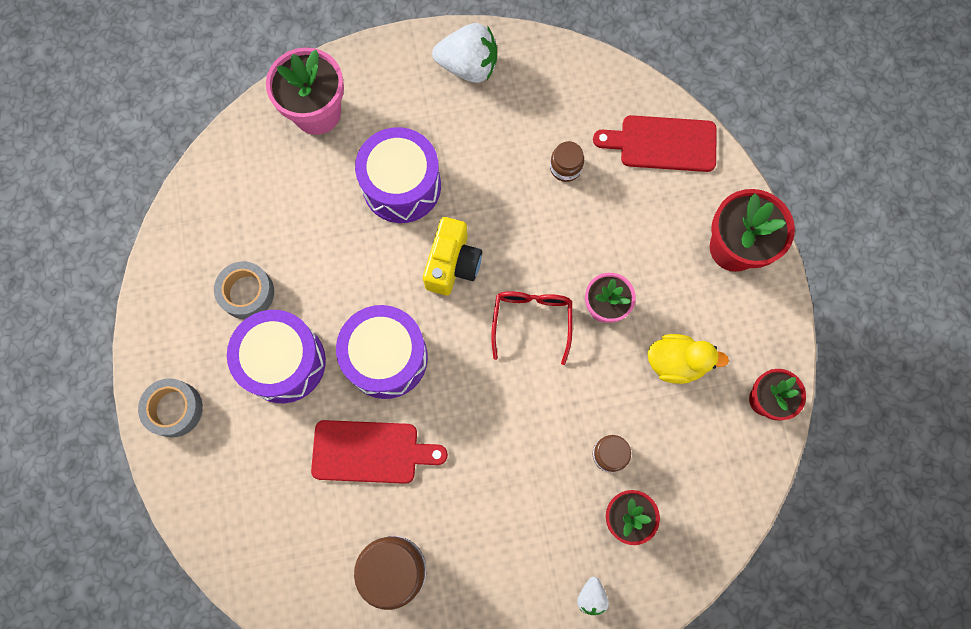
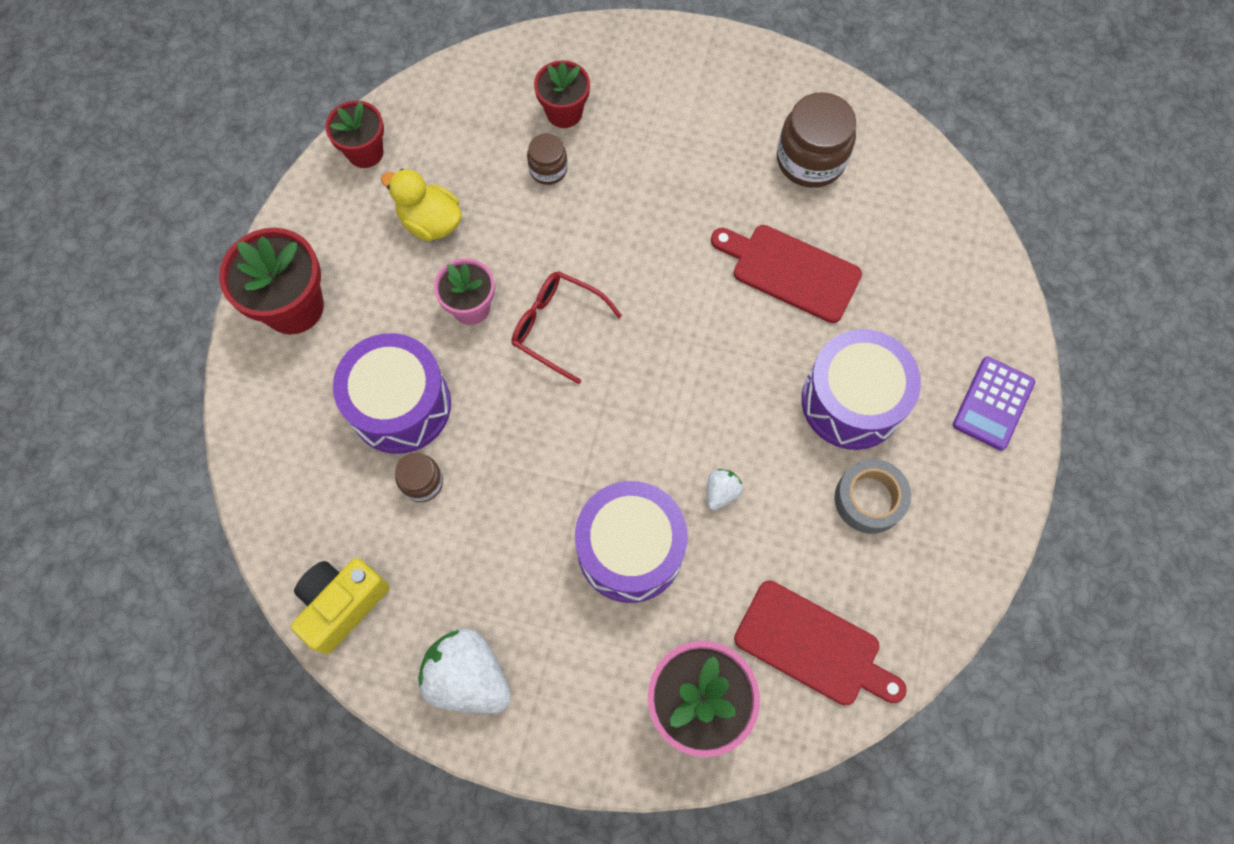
camera: 155 degrees left, 5 degrees down
grey tape [138,378,203,437] -> purple calculator [953,357,1035,451]
purple drum [336,305,428,399] -> purple drum moved to [333,333,451,454]
yellow camera [423,217,482,295] -> yellow camera moved to [291,558,390,654]
red glasses [491,291,572,365] -> red glasses turned 90 degrees clockwise [511,271,622,384]
white strawberry [577,577,609,615] -> white strawberry moved to [707,469,743,511]
red cutting board [593,115,717,172] -> red cutting board moved to [734,580,907,705]

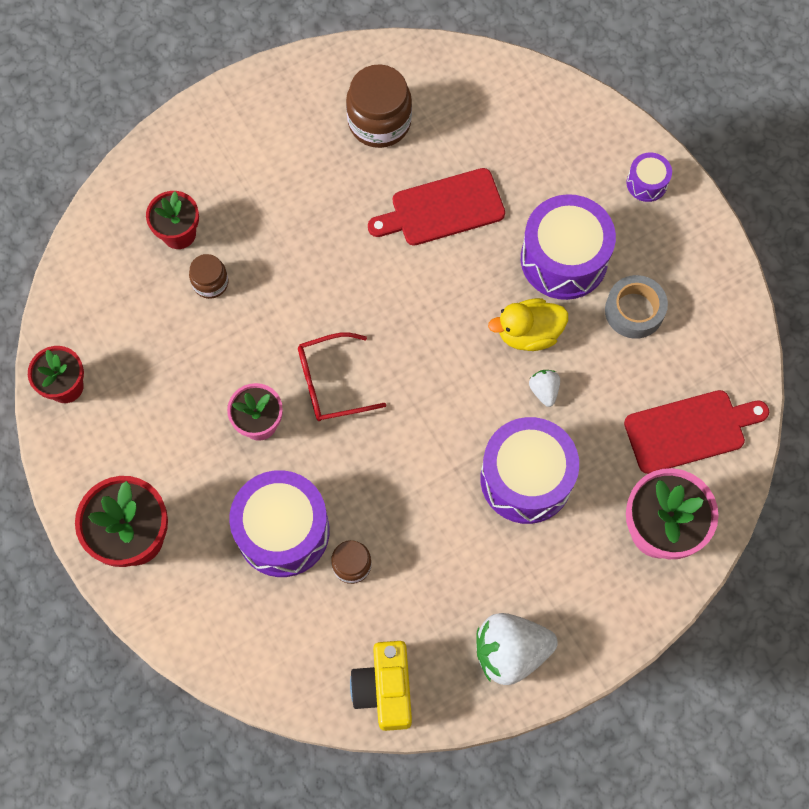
camera: 45 degrees left, 0 degrees up
yellow duck [381,169,462,241] -> yellow duck moved to [488,298,568,351]
purple calculator [953,357,1035,451] -> purple drum [626,152,672,202]

